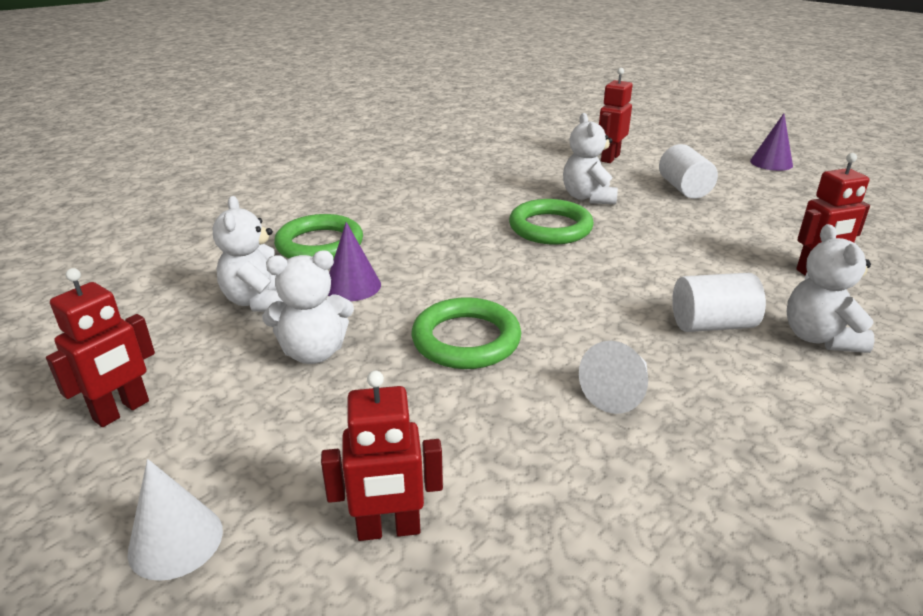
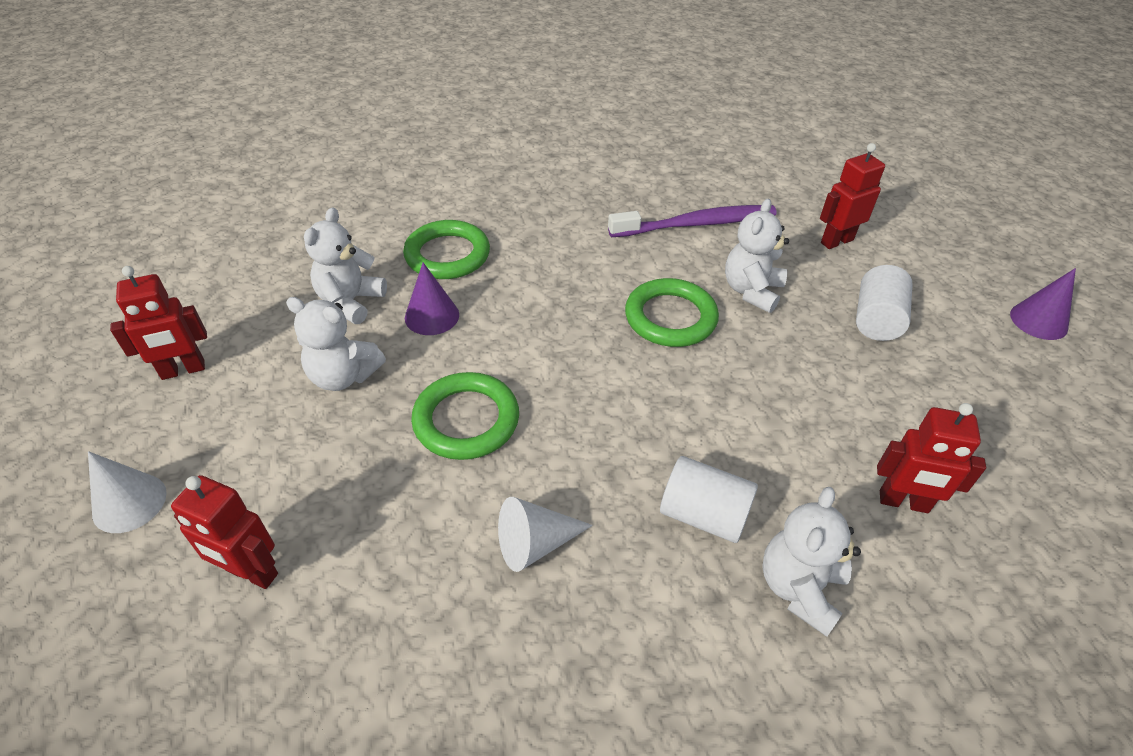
camera: 30 degrees right, 15 degrees up
none -> purple toothbrush [608,205,777,237]

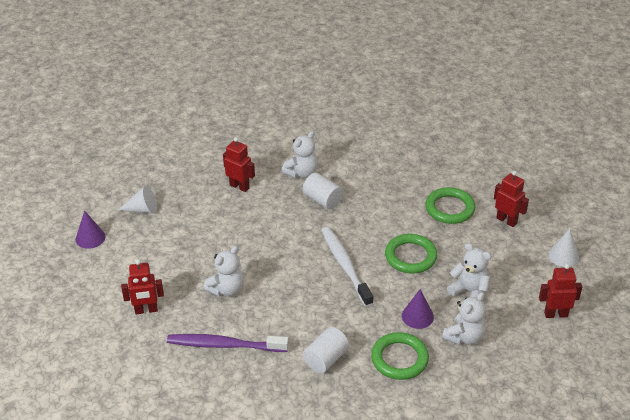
camera: 160 degrees left, 5 degrees down
white cone [498,497,593,572] -> white cone moved to [118,186,157,213]
green ring [625,278,719,347] -> green ring moved to [425,187,475,224]
white cylinder [856,265,913,341] -> white cylinder moved to [303,327,349,373]
none -> white toothbrush [321,227,374,307]

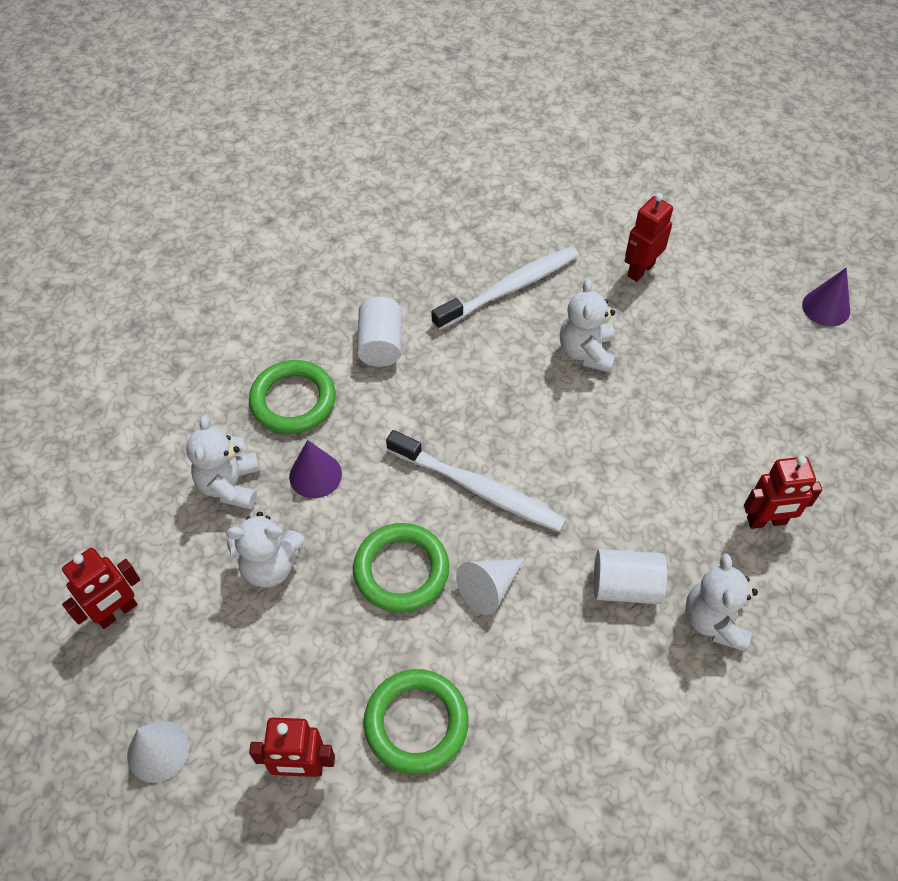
camera: 140 degrees right, 15 degrees up
white cone [118,186,157,213] -> white cone moved to [456,559,525,615]
purple toothbrush [167,334,289,352] -> white toothbrush [432,246,579,330]

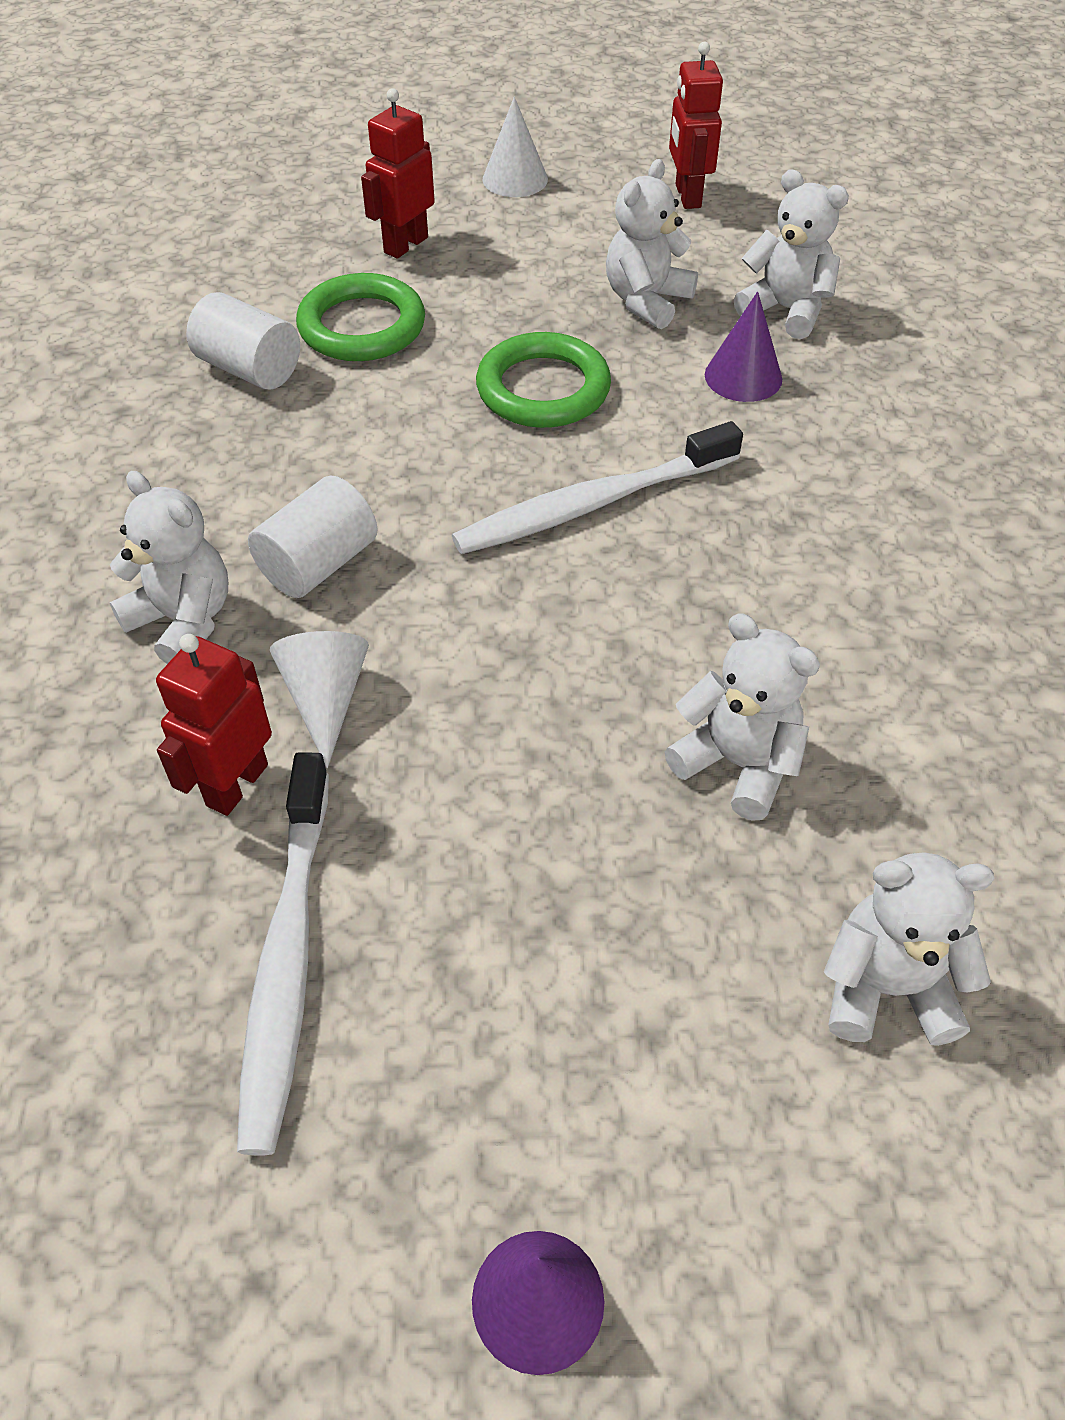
camera: 125 degrees right, 5 degrees down
green ring [249,360,336,434] -> none
white cylinder [357,297,402,367] -> white cylinder moved to [186,292,300,390]
white toothbrush [432,246,579,330] -> white toothbrush moved to [237,752,329,1156]
white cone [456,559,525,615] -> white cone moved to [270,631,369,768]
red robot [625,193,673,282] -> white teddy bear [824,852,994,1046]

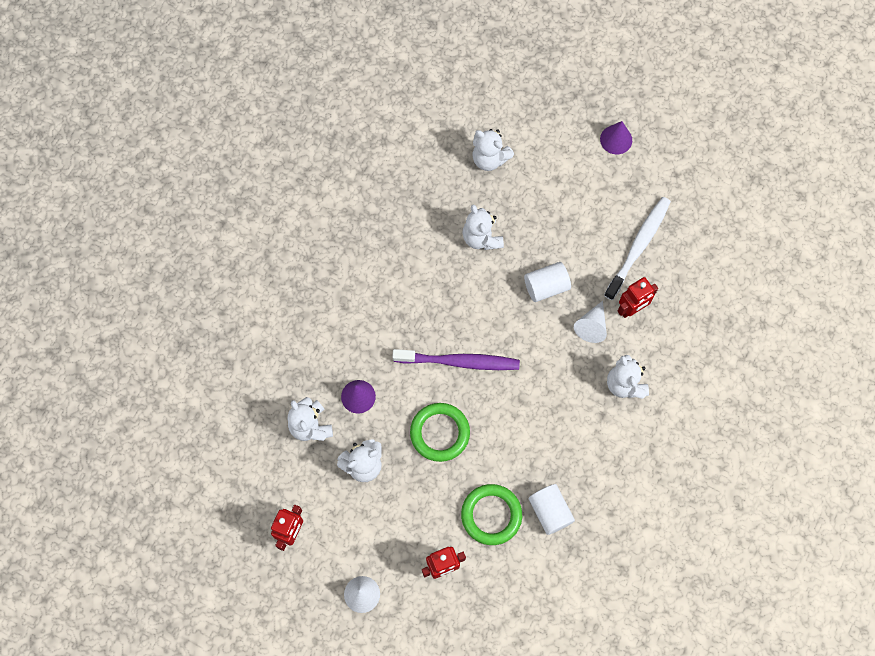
camera: 150 degrees left, 20 degrees up
white cylinder [248,476,378,598] -> white cylinder moved to [524,262,571,302]
white toothbrush [452,421,743,554] -> purple toothbrush [392,349,520,370]

